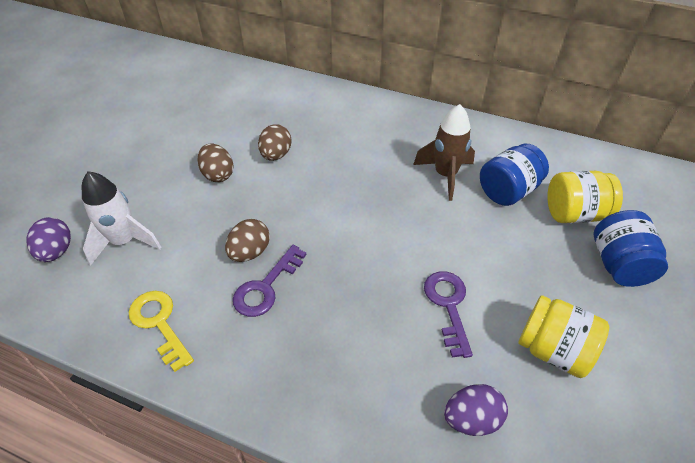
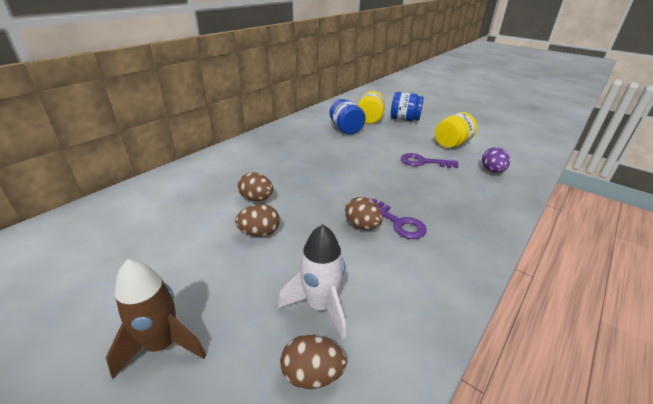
camera: 75 degrees left, 15 degrees down
purple egg [26,217,71,262] -> brown egg [280,335,347,389]
yellow key [129,291,194,372] -> none
brown rocket [413,104,475,201] -> brown rocket moved to [106,259,206,379]

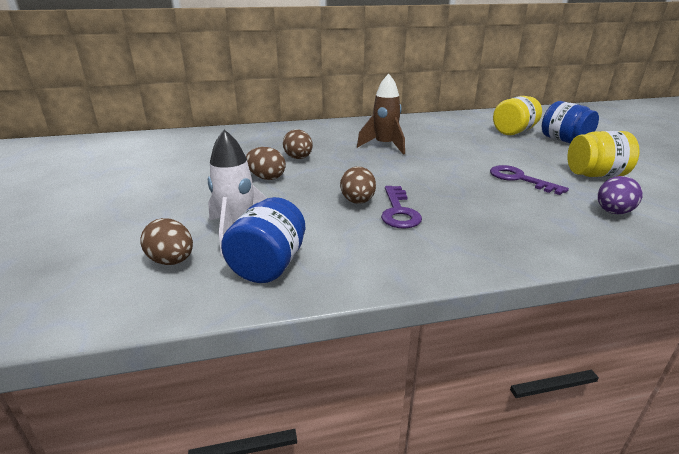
camera: 40 degrees right, 5 degrees down
brown rocket [106,259,206,379] -> brown rocket moved to [357,74,405,155]
blue jar [329,99,365,135] -> blue jar moved to [221,197,306,283]

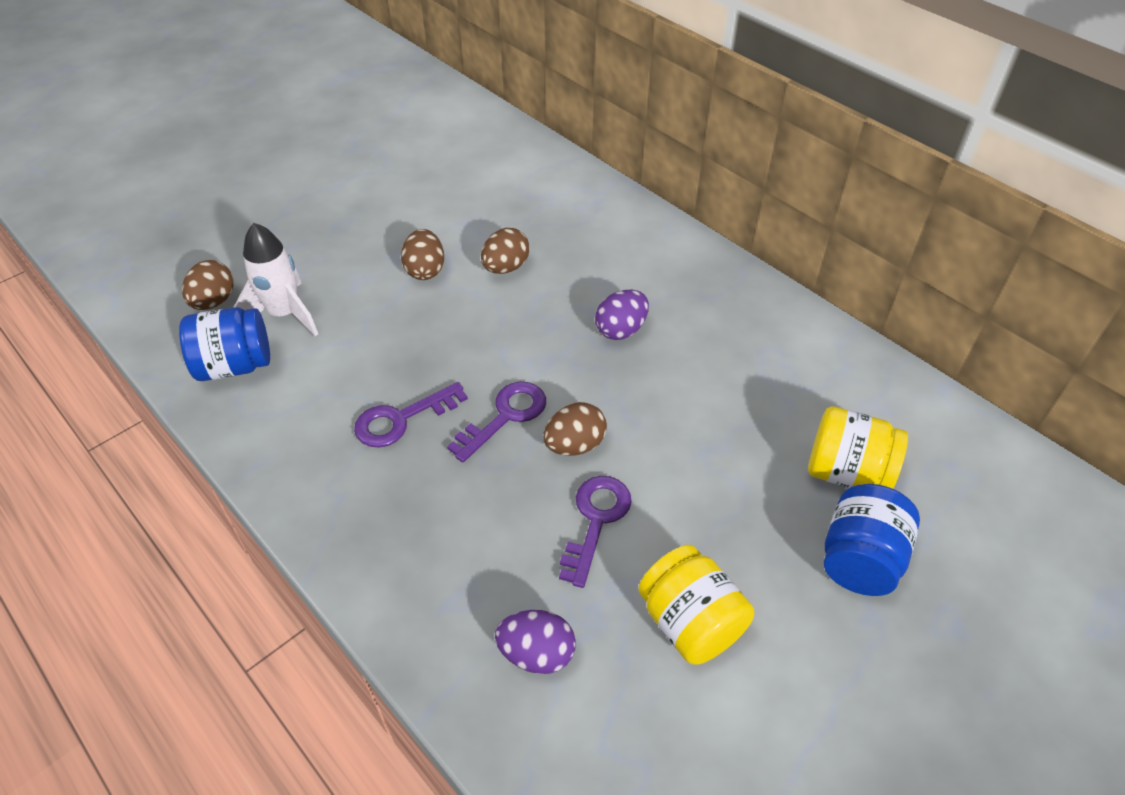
camera: 60 degrees right, 20 degrees up
brown egg [340,166,376,204] -> brown egg moved to [543,402,607,456]
brown rocket [357,74,405,155] -> purple egg [595,290,649,340]
none -> purple key [447,381,546,463]

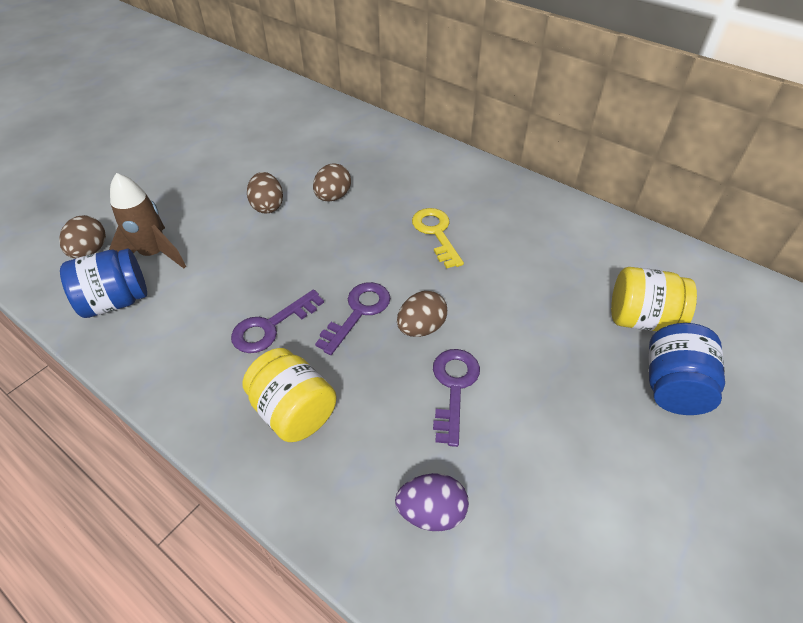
camera: 10 degrees left, 0 degrees up
white rocket [234,223,318,336] -> brown rocket [109,173,186,268]
purple egg [595,290,649,340] -> yellow key [412,208,464,268]
yellow jar [638,545,754,665] -> yellow jar moved to [243,348,337,442]

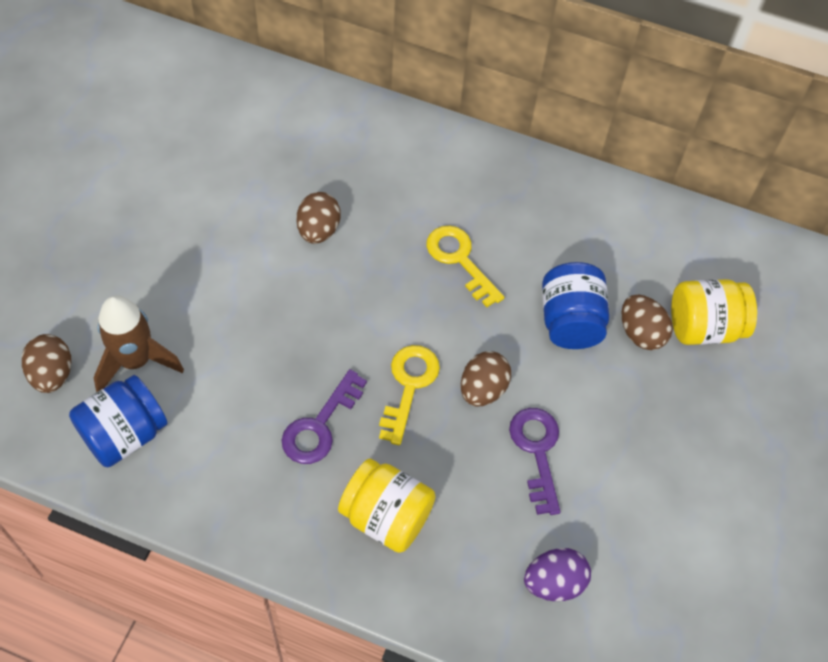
camera: 20 degrees left, 10 degrees up
brown egg [247,172,283,214] -> brown egg moved to [622,295,673,350]
purple key [315,282,390,355] -> yellow key [379,345,440,445]
blue jar [649,323,725,415] -> blue jar moved to [542,262,609,349]

